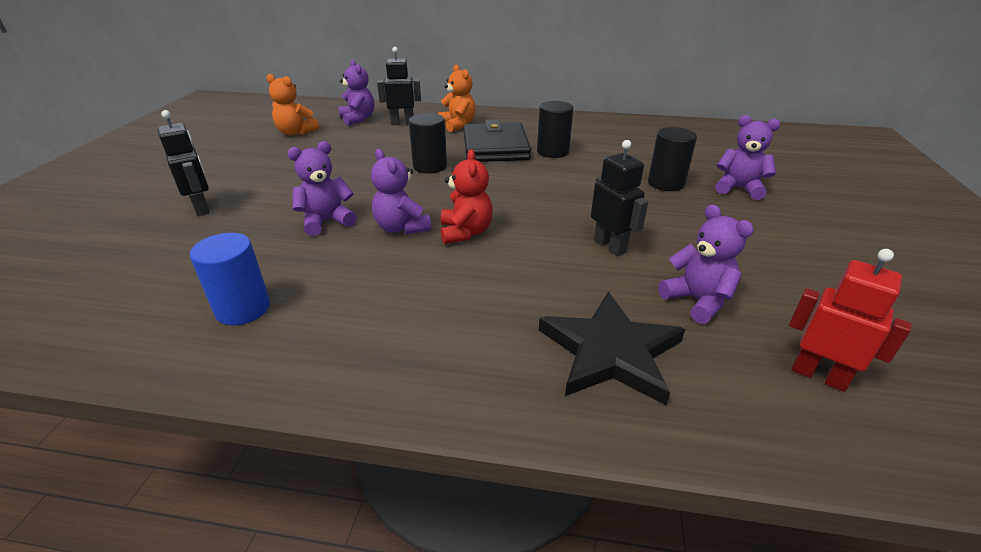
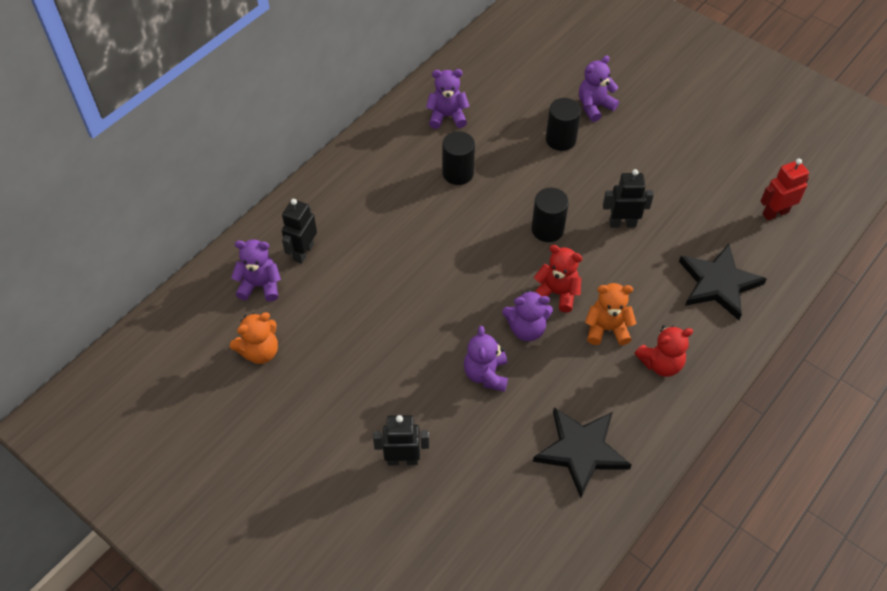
camera: 60 degrees left, 20 degrees up
blue cylinder [190,233,270,325] -> black star [533,407,632,498]
black cylinder [409,113,447,173] -> black cylinder moved to [532,188,569,242]
orange teddy bear [438,65,476,132] -> orange teddy bear moved to [585,283,637,345]
black wallet [464,120,531,162] -> none
purple teddy bear [658,204,754,324] -> purple teddy bear moved to [426,69,470,129]
none -> red teddy bear [635,325,693,377]

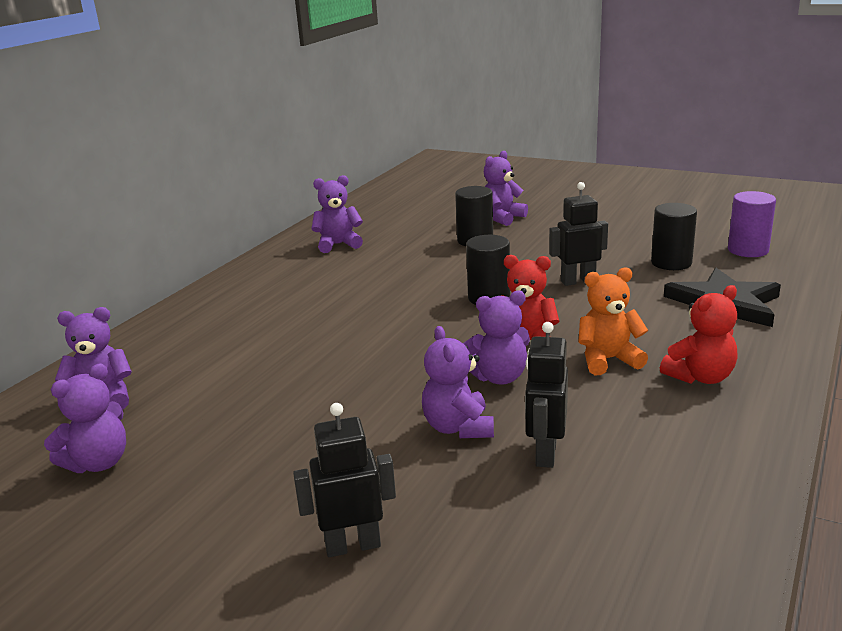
camera: 10 degrees left, 30 degrees down
orange teddy bear [230,312,278,364] -> purple teddy bear [44,363,126,473]
black robot [282,199,317,264] -> black robot moved to [525,322,568,468]
black cylinder [442,131,475,185] -> black cylinder moved to [651,203,697,270]
black star [533,407,632,498] -> none
red robot [760,158,809,221] -> purple cylinder [728,191,776,257]

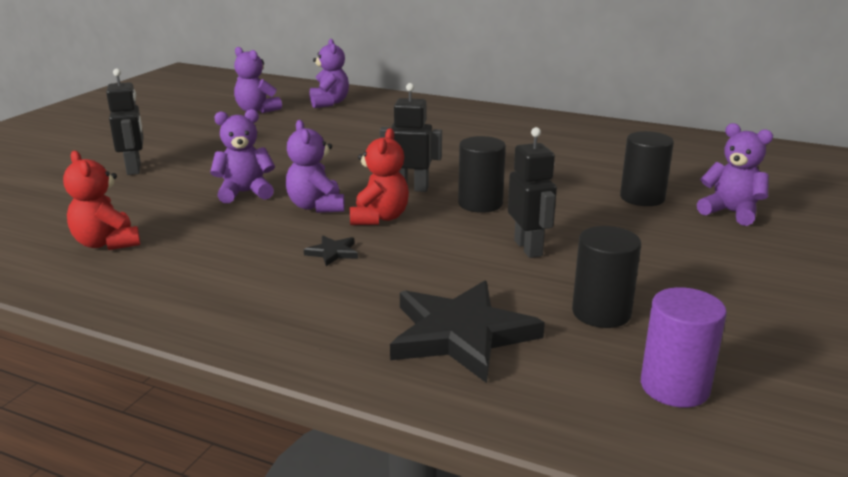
camera: 85 degrees right, 0 degrees up
purple teddy bear [312,175,363,253] -> none
black robot [525,322,568,468] -> black robot moved to [380,83,442,192]
orange teddy bear [578,267,648,375] -> black star [304,236,358,266]
red teddy bear [660,285,738,384] -> red teddy bear moved to [63,151,140,250]

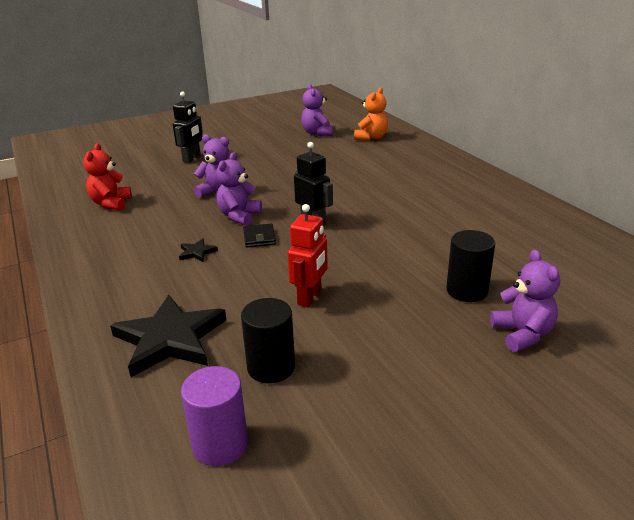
camera: 40 degrees right, 5 degrees up
purple teddy bear [309,39,349,108] -> orange teddy bear [354,88,388,141]
red teddy bear [350,128,409,225] -> black wallet [243,224,276,247]
black cylinder [458,136,506,213] -> none
black robot [508,127,557,258] -> red robot [287,204,328,307]

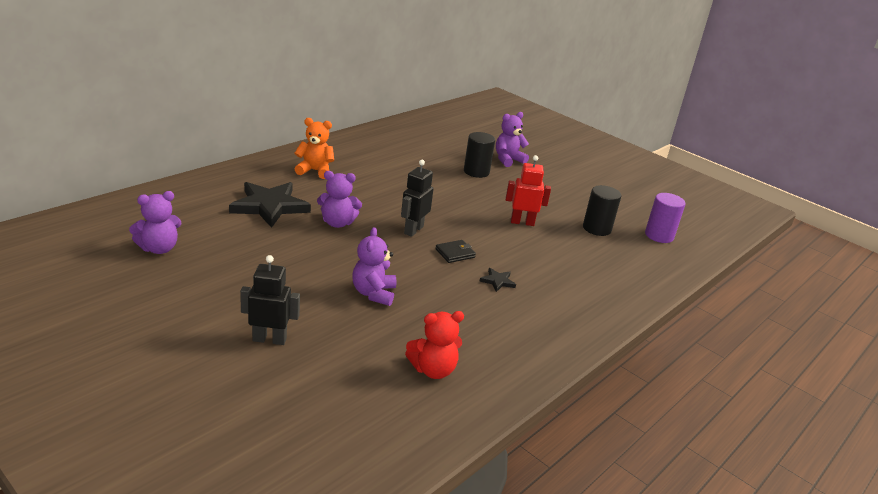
camera: 115 degrees left, 0 degrees up
black star [110,295,226,377] -> black star moved to [229,182,311,228]
purple teddy bear [216,152,262,226] -> purple teddy bear moved to [317,171,362,228]
orange teddy bear [354,88,388,141] -> orange teddy bear moved to [294,118,334,179]

